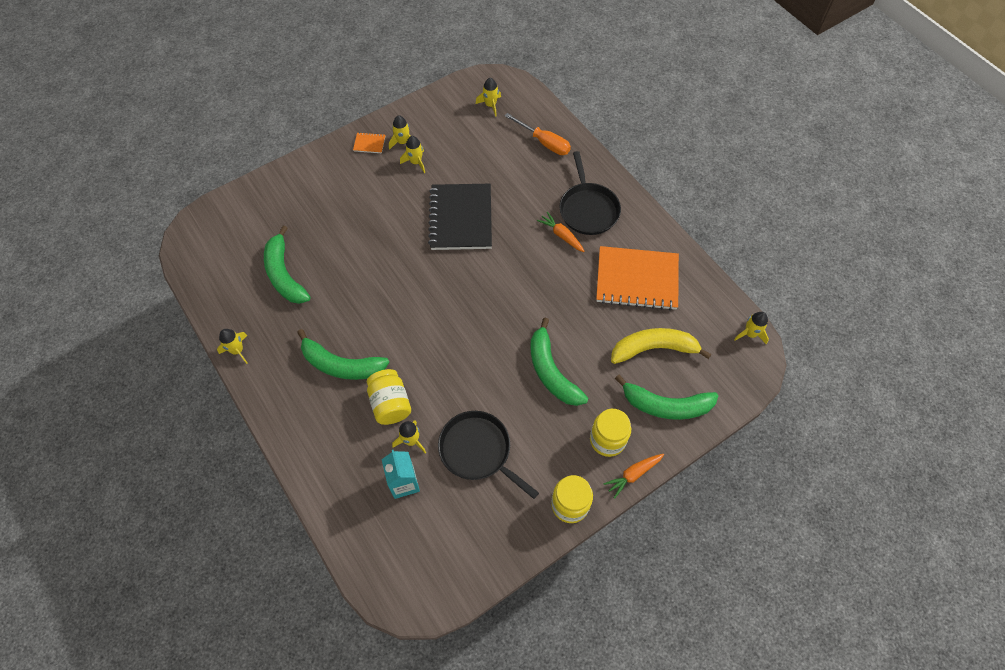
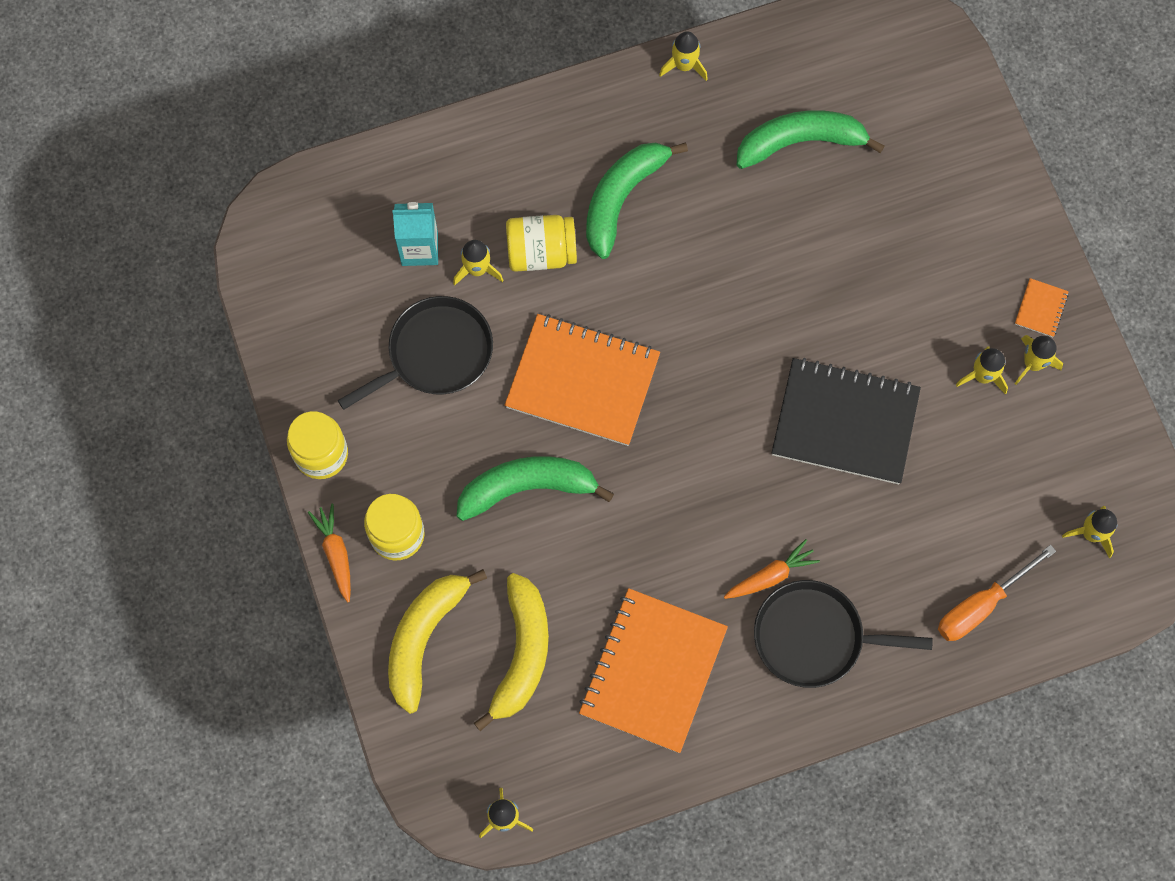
camera: 105 degrees right, 10 degrees up
green banana [615,375,718,420] -> yellow banana [388,569,487,714]
none -> orange notebook [505,314,660,446]

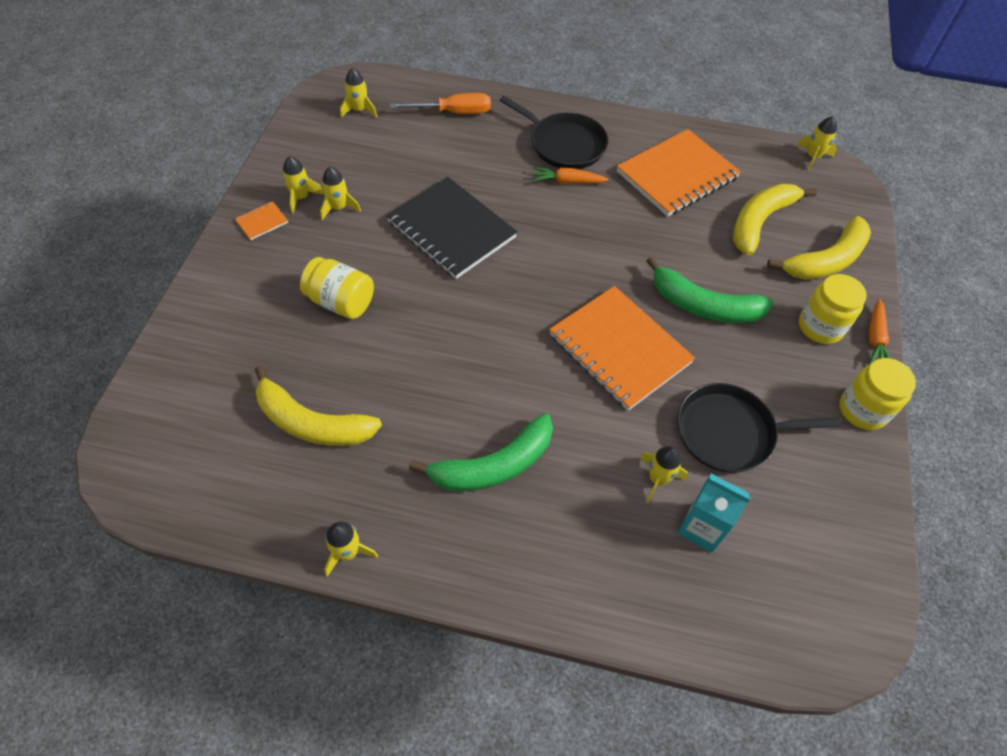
camera: 150 degrees left, 15 degrees down
yellow jar [506,215,577,272] -> yellow jar moved to [300,257,374,319]
green banana [737,110,885,169] -> yellow banana [255,365,382,446]

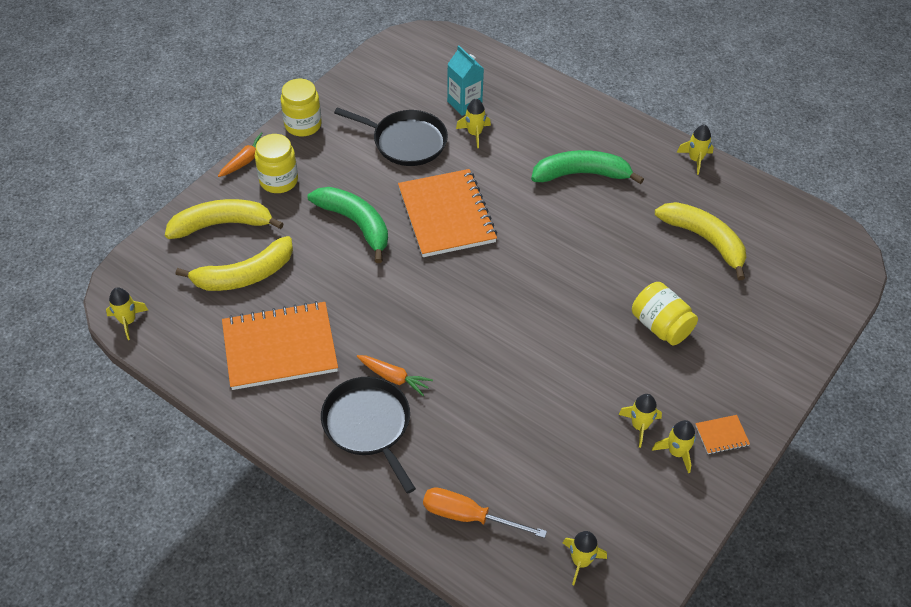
camera: 155 degrees left, 5 degrees down
black notebook [386,177,517,279] -> none

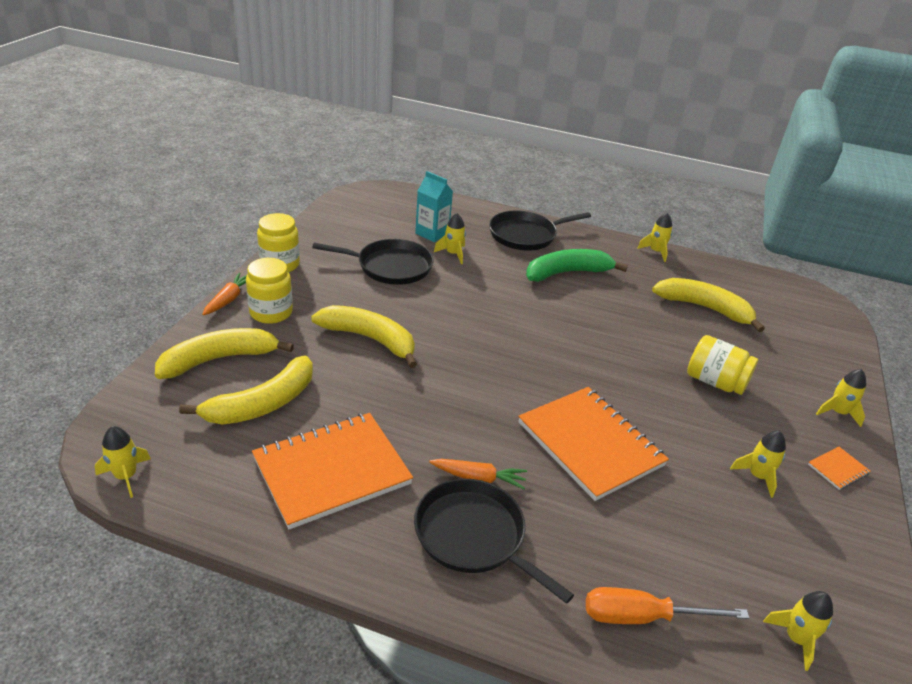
camera: 20 degrees left, 15 degrees down
green banana [308,187,388,263] -> yellow banana [311,305,417,368]
orange notebook [398,169,497,257] -> orange notebook moved to [518,387,669,501]
yellow rocket [652,420,696,473] -> yellow rocket moved to [816,369,866,427]
none -> black pan [489,211,591,250]

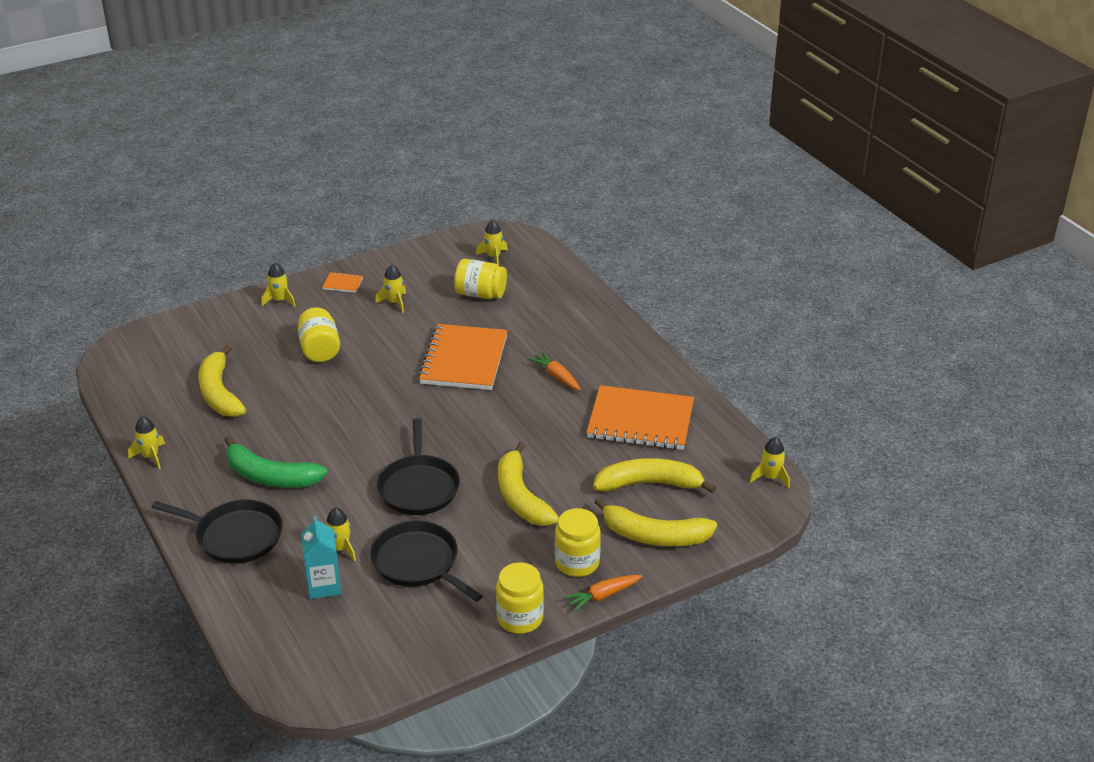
camera: 135 degrees left, 0 degrees up
black pan [414,479,574,604] -> black pan moved to [377,418,460,515]
orange screwdriver [586,587,749,624] -> none
none -> yellow jar [454,259,507,299]

